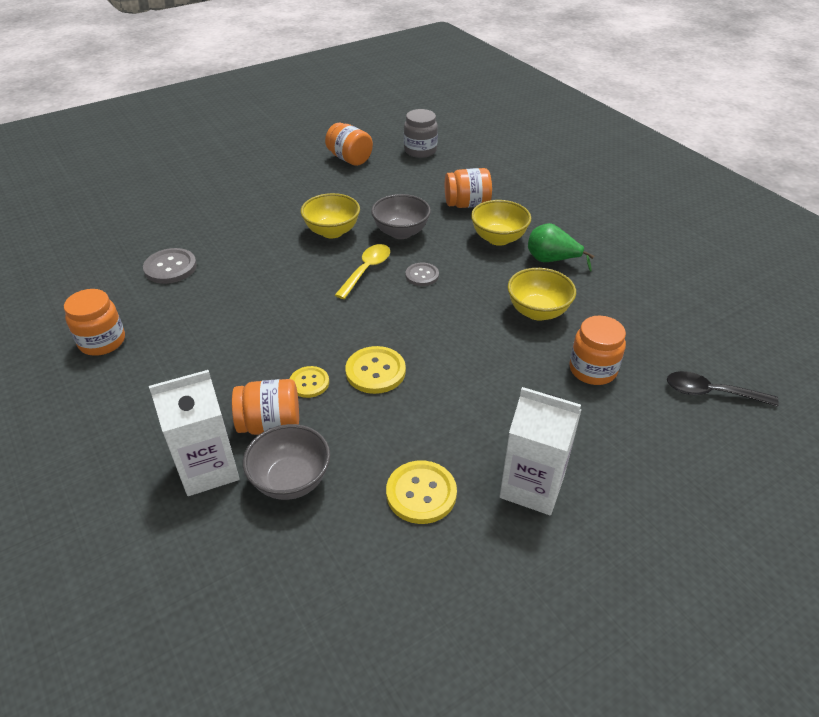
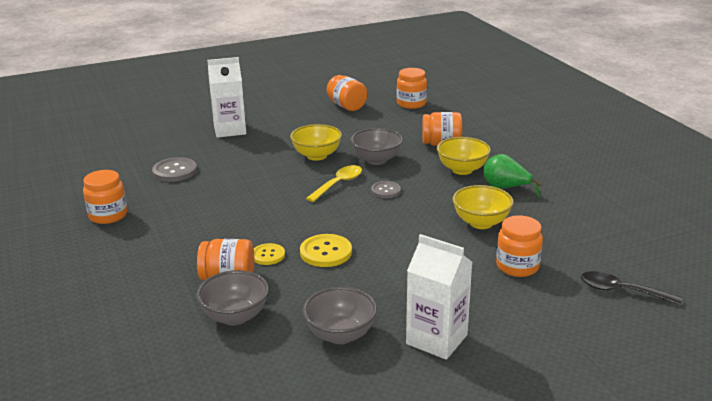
camera: 10 degrees right, 15 degrees down
white carton [149,370,240,496] -> white carton moved to [207,57,246,138]
yellow button [386,460,457,524] -> grey bowl [302,287,377,344]
grey jar [404,109,438,158] -> orange jar [397,68,427,109]

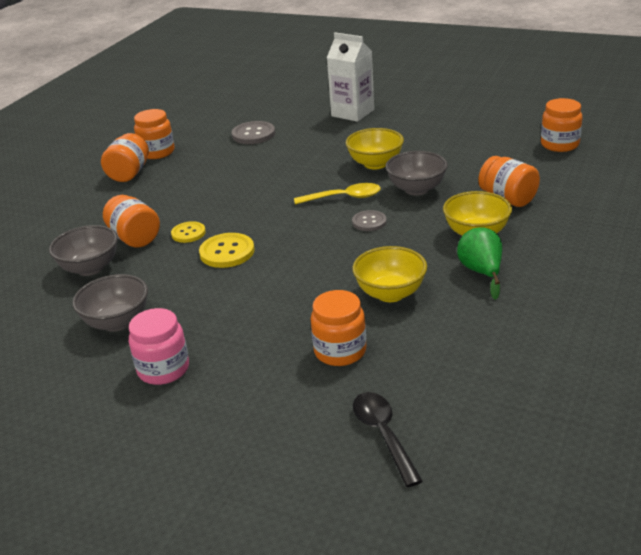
camera: 50 degrees right, 5 degrees up
orange jar [326,75,367,111] -> orange jar moved to [101,133,149,182]
white carton [406,234,473,360] -> pink jar [129,308,189,385]

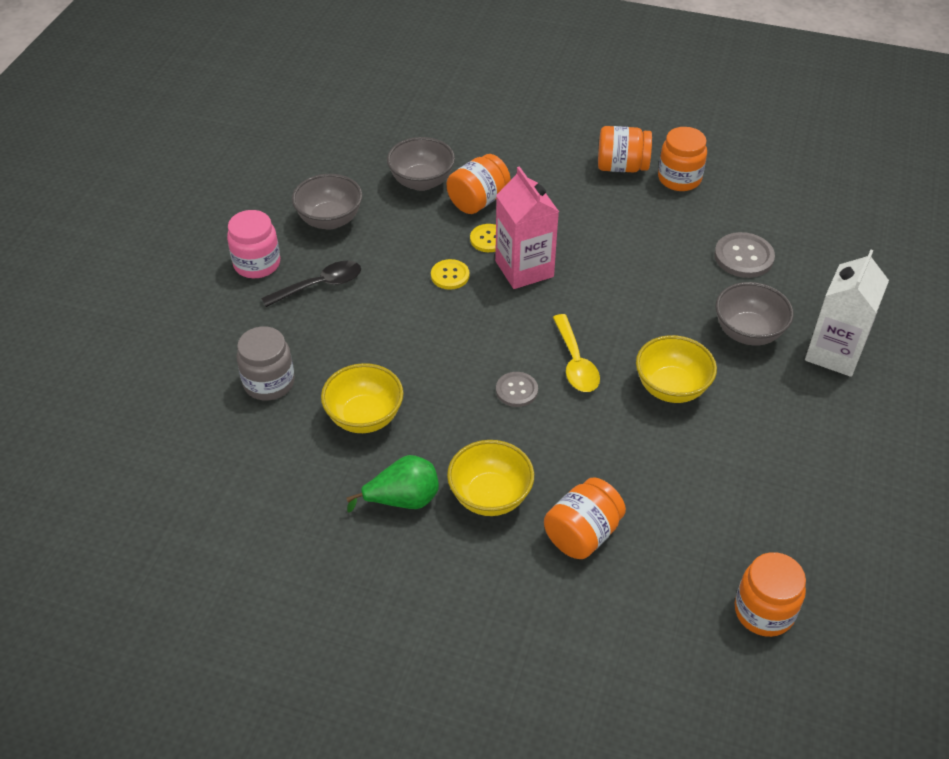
camera: 80 degrees right, 15 degrees up
yellow button [199,233,255,268] -> yellow button [431,259,469,290], size x0.65
orange jar [311,290,366,366] -> grey jar [237,326,295,400]
black spoon [353,392,423,487] -> black spoon moved to [261,261,361,307]
grey bowl [385,151,448,195] -> grey bowl moved to [715,282,794,345]
none -> pink carton [495,166,559,289]

